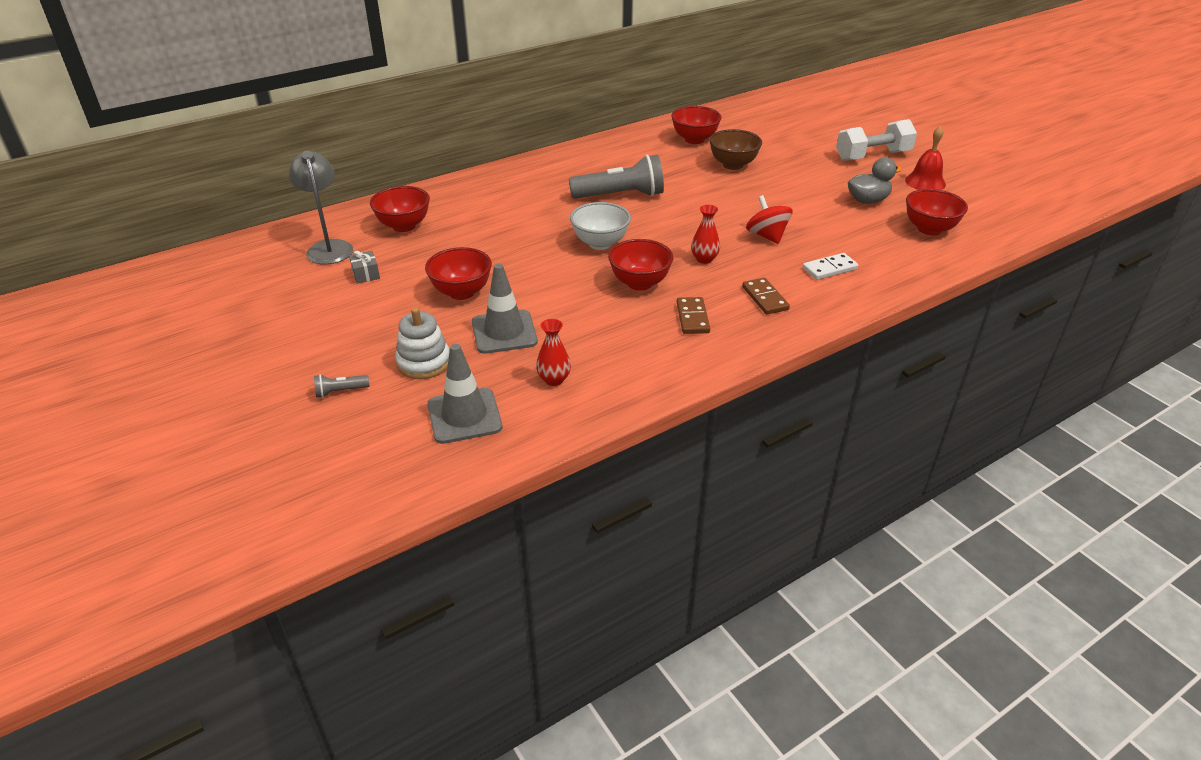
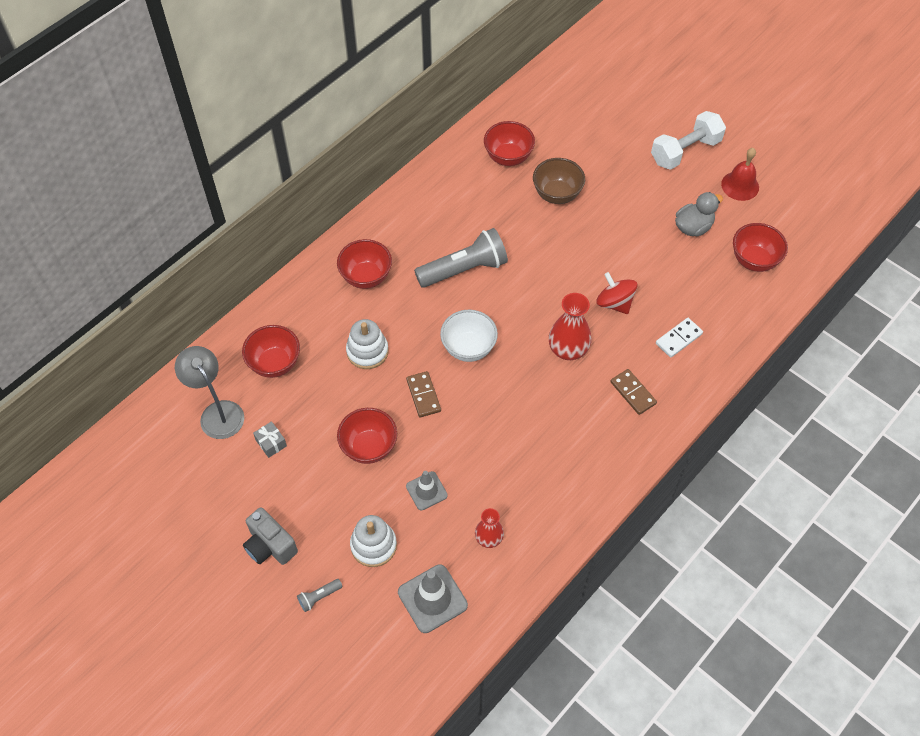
camera: 15 degrees left, 20 degrees up
grey traffic cone [472,264,538,354] -> grey traffic cone [406,471,448,510], size x0.63
red bowl [608,239,674,291] -> red bowl moved to [337,239,392,289]
brown domino [677,297,710,334] -> brown domino moved to [406,371,441,417]
red vase [691,205,720,264] -> red vase [549,293,592,360], size x1.61
none -> grey camera [243,507,298,565]
none -> white stacking toy [346,319,388,369]

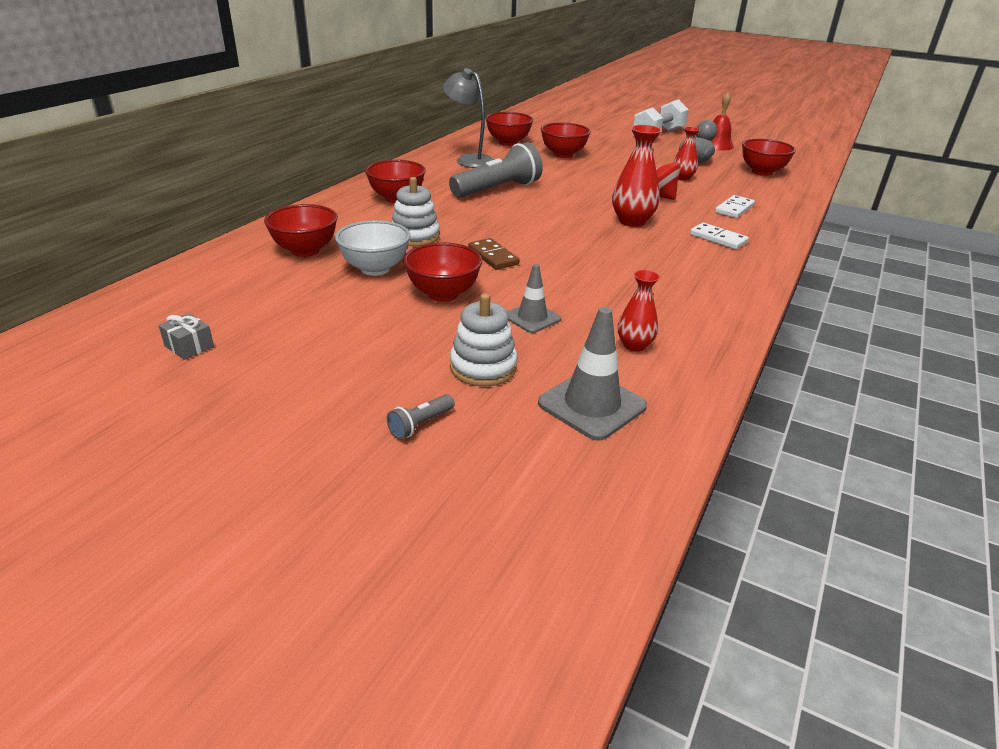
camera: 15 degrees left, 25 degrees down
grey lamp [175,346,244,439] -> grey lamp moved to [443,68,494,168]
grey camera [243,507,298,565] -> none
grey gift [253,421,287,458] -> grey gift moved to [159,313,214,360]
white bowl [440,310,498,362] -> white bowl moved to [335,220,410,276]
brown bowl [533,158,585,204] -> red bowl [541,122,591,158]
brown domino [610,369,657,415] -> white domino [690,223,749,250]
none -> red vase [673,127,700,181]

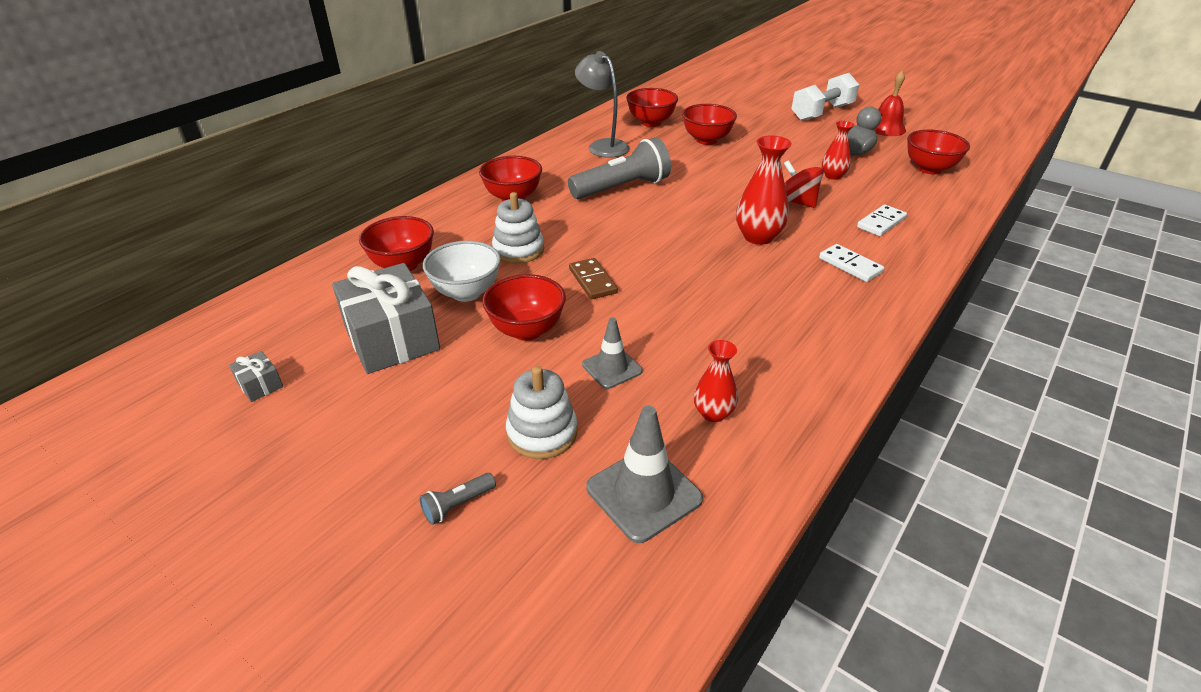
camera: 10 degrees right, 5 degrees up
none -> grey gift [332,263,440,374]

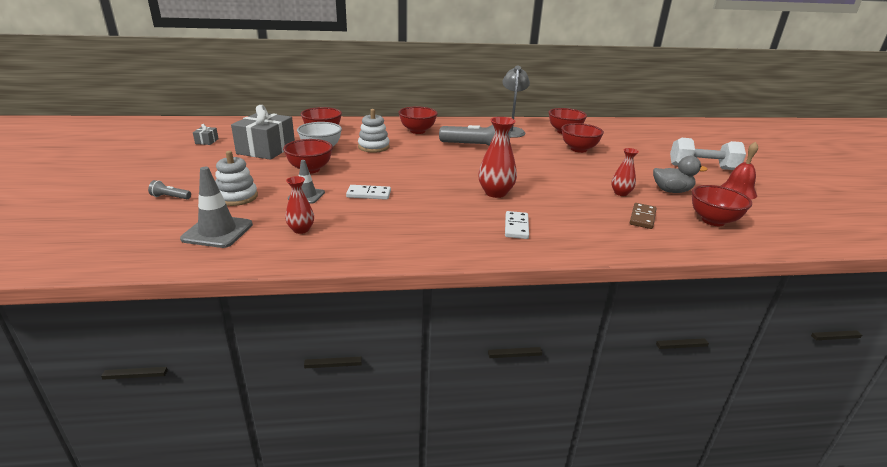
camera: 45 degrees right, 10 degrees down
brown domino [569,258,618,299] -> brown domino moved to [630,203,656,229]
red spinning top [784,160,824,208] -> none
white domino [857,204,907,236] -> white domino moved to [346,185,391,200]

